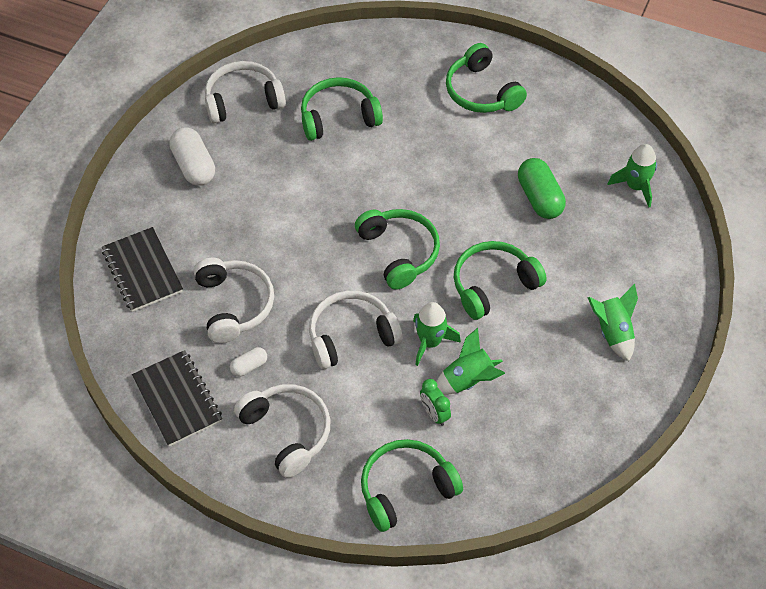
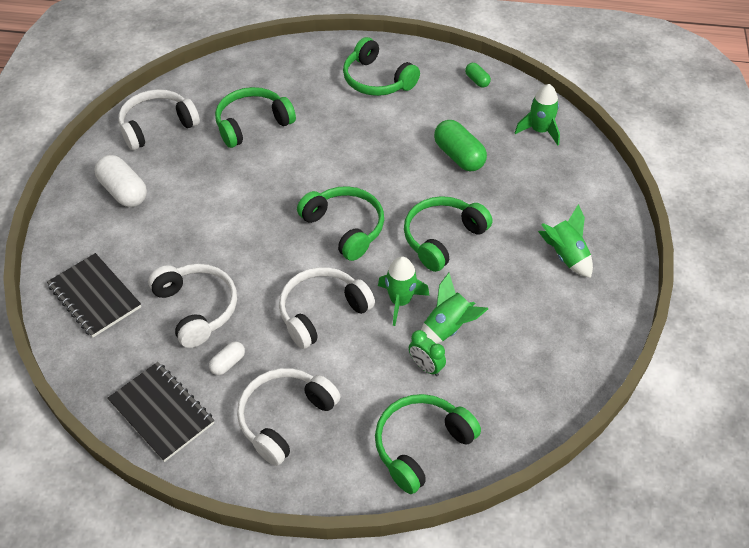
camera: 15 degrees left, 5 degrees down
white headphones [234,384,331,478] -> white headphones turned 90 degrees counterclockwise [237,368,341,466]
none -> green capsule [465,63,491,88]

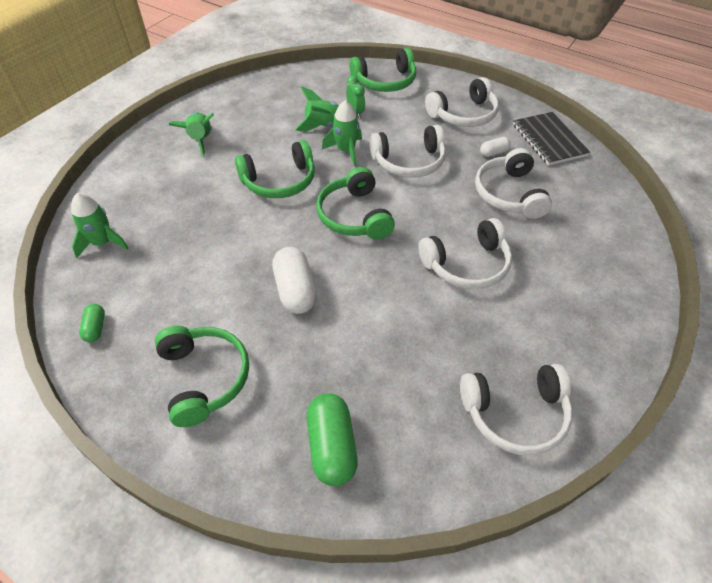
camera: 155 degrees left, 0 degrees up
black notebook [47,253,141,338] -> none
white capsule [95,155,147,207] -> white capsule moved to [272,247,317,314]
green headphones [215,87,296,148] -> none
green capsule [434,120,487,171] -> green capsule moved to [307,393,358,486]
none -> white headphones [418,218,512,289]

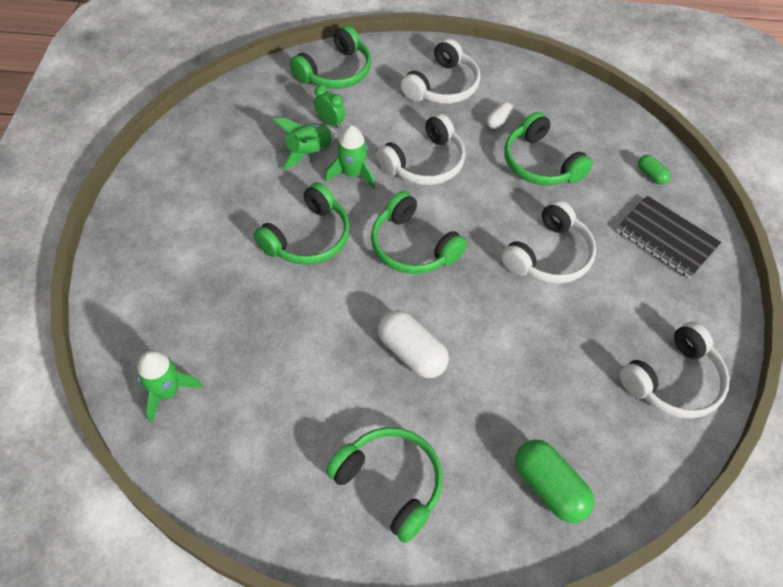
camera: 30 degrees left, 5 degrees up
green capsule [79,304,105,342] -> green capsule moved to [638,155,671,185]
green rocket [169,112,214,157] -> none
white headphones [475,148,552,219] -> green headphones [505,112,593,186]
black notebook [513,112,590,166] -> black notebook moved to [617,196,721,278]

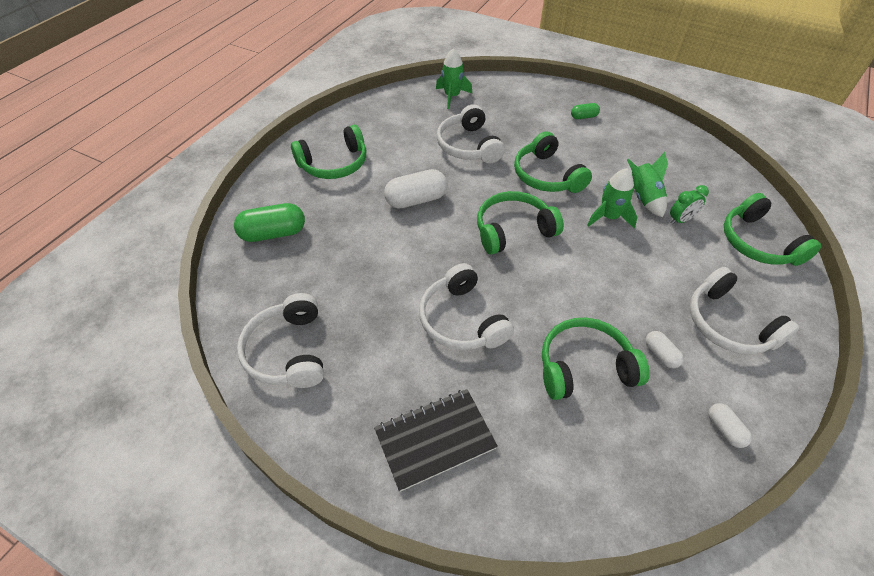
camera: 115 degrees right, 5 degrees down
white headphones [376,113,465,185] -> white headphones moved to [436,104,505,164]
green capsule [638,155,671,185] -> green capsule moved to [571,103,600,119]
none -> white capsule [708,403,752,448]

